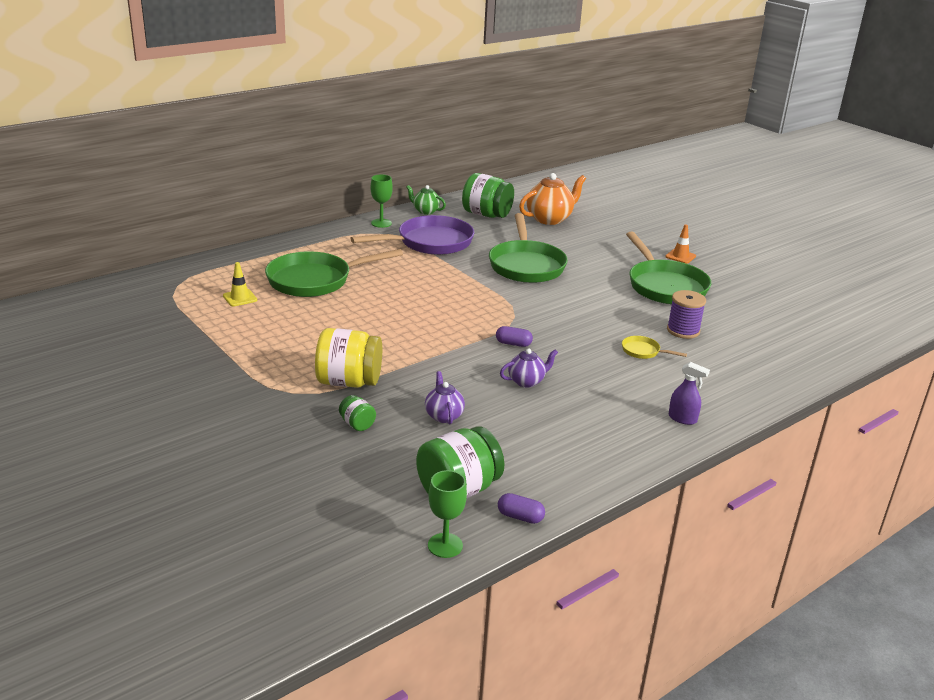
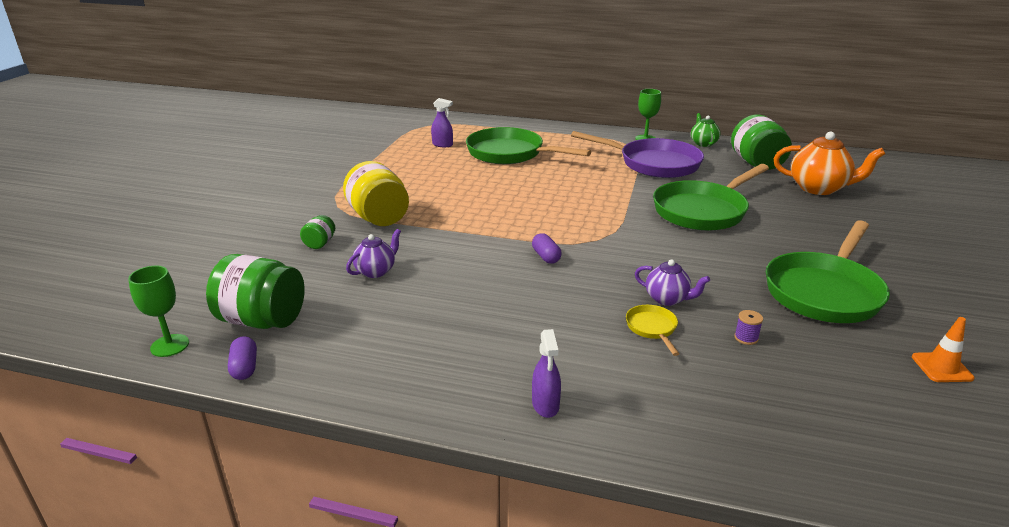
camera: 55 degrees right, 0 degrees up
yellow traffic cone [223,262,257,306] -> purple spray bottle [431,98,453,147]
purple teapot [500,349,558,388] -> purple teapot moved to [635,259,710,306]
orange traffic cone [665,224,696,264] -> orange traffic cone moved to [912,317,975,382]
purple spool [667,290,706,339] -> purple spool [734,310,763,345], size x0.49

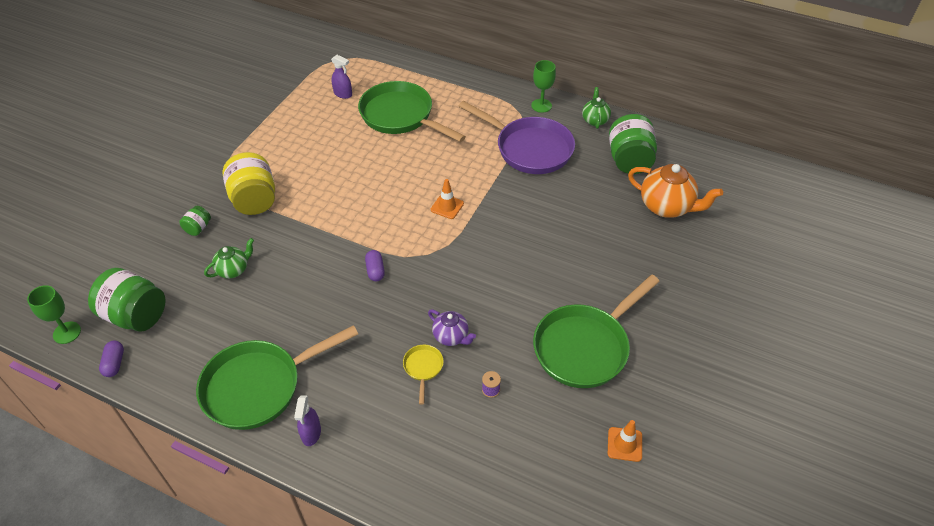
camera: 10 degrees right, 20 degrees up
purple teapot [346,229,401,278] -> green teapot [204,238,254,279]
green pan [653,164,769,231] -> green pan moved to [196,325,358,430]
none -> orange traffic cone [431,179,464,219]

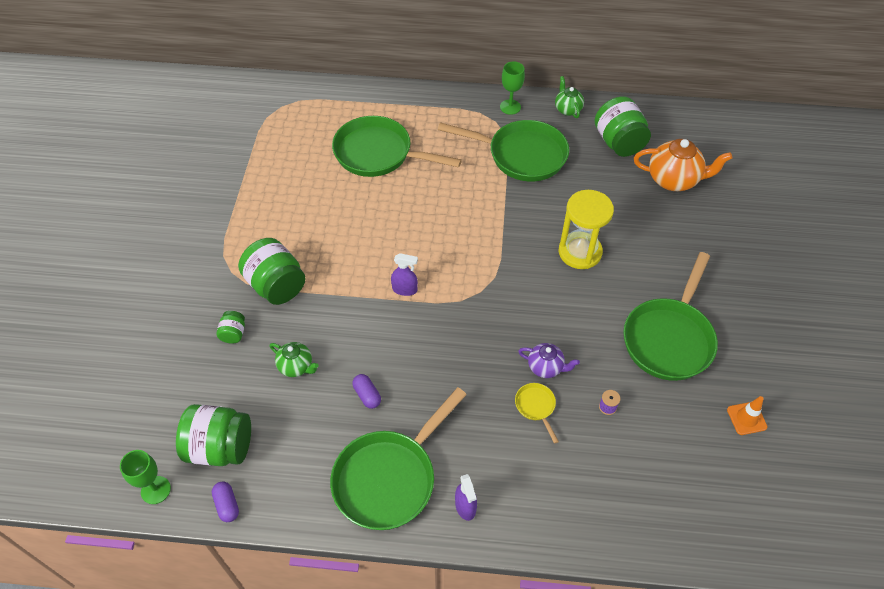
camera: 20 degrees left, 5 degrees up
green teapot [204,238,254,279] -> green teapot turned 90 degrees clockwise [270,342,319,377]
yellow jar [223,152,275,215] -> green jar [238,238,306,305]
purple spray bottle [331,55,352,99] -> purple spray bottle moved to [391,253,418,296]
purple capsule [365,250,385,281] -> purple capsule moved to [352,374,381,409]
orange traffic cone [431,179,464,219] -> none
purple pan [459,101,575,174] -> green pan [438,120,569,181]
none -> yellow hourglass [559,190,614,269]

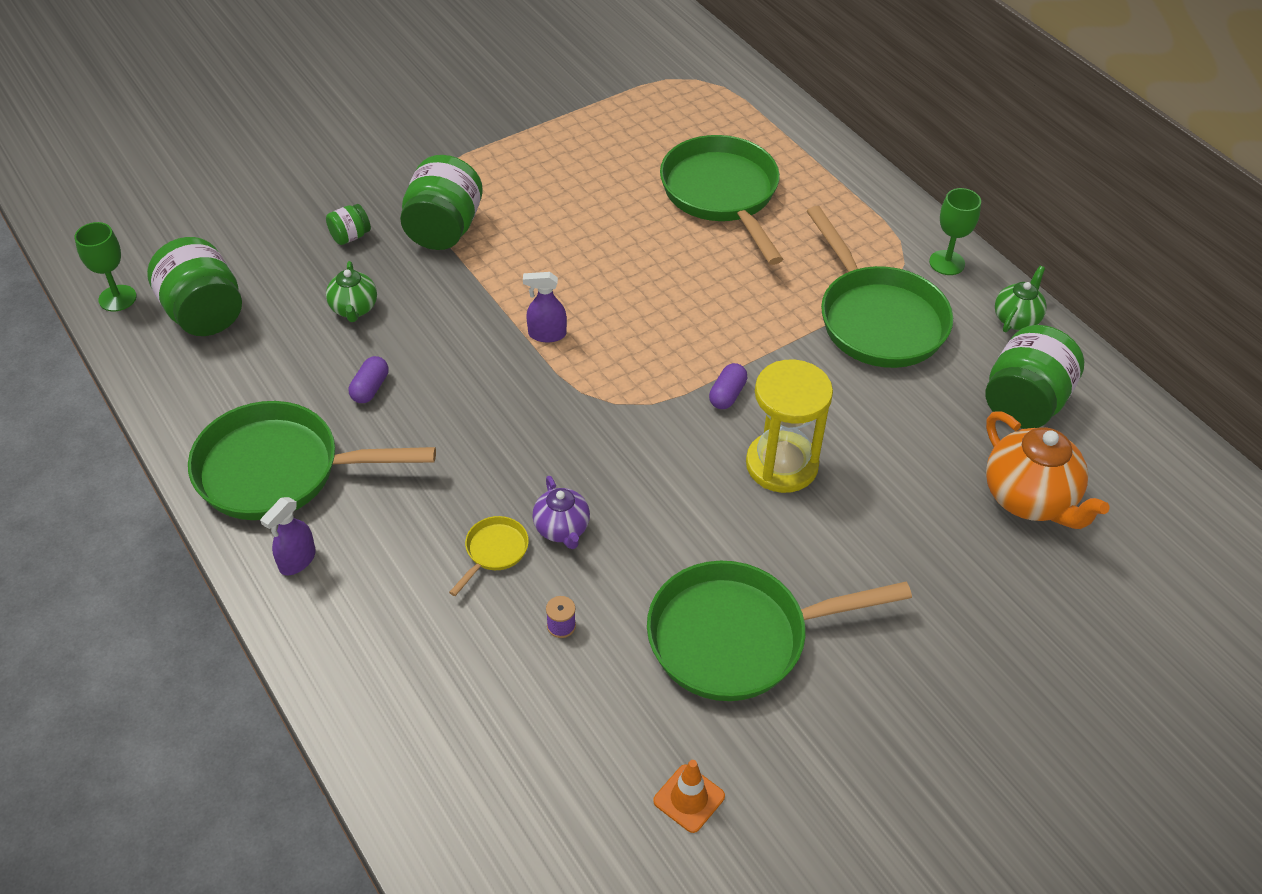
camera: 50 degrees right, 5 degrees down
purple capsule [212,481,239,522] -> purple capsule moved to [709,363,747,409]
purple spray bottle [391,253,418,296] -> purple spray bottle turned 120 degrees clockwise [523,272,567,342]

